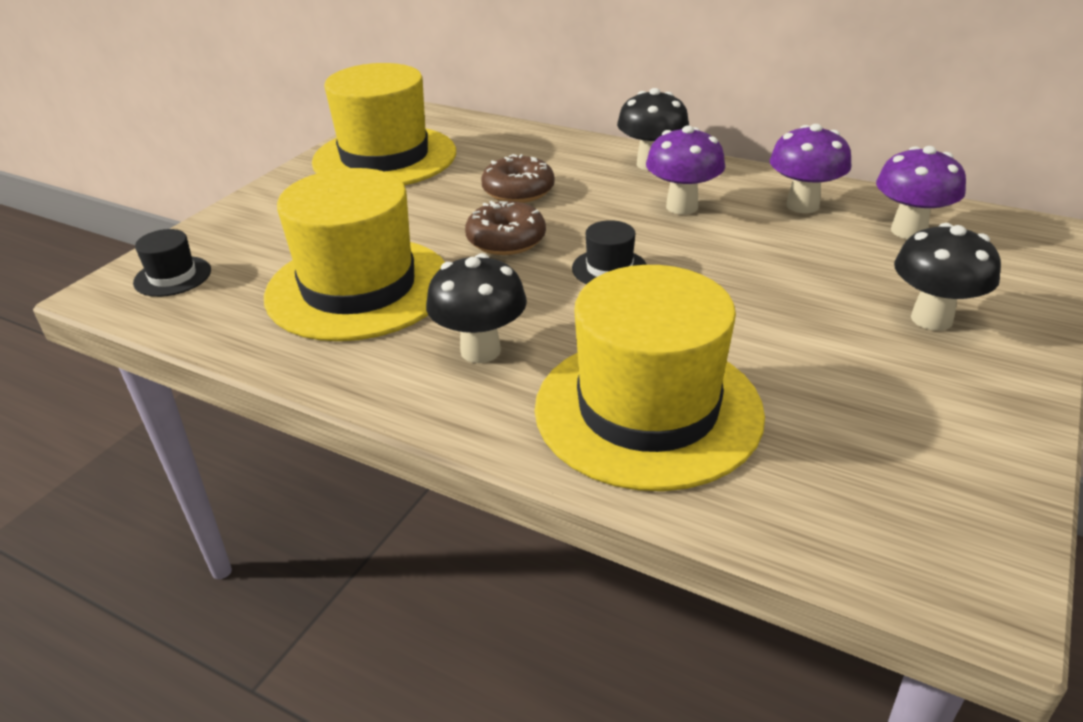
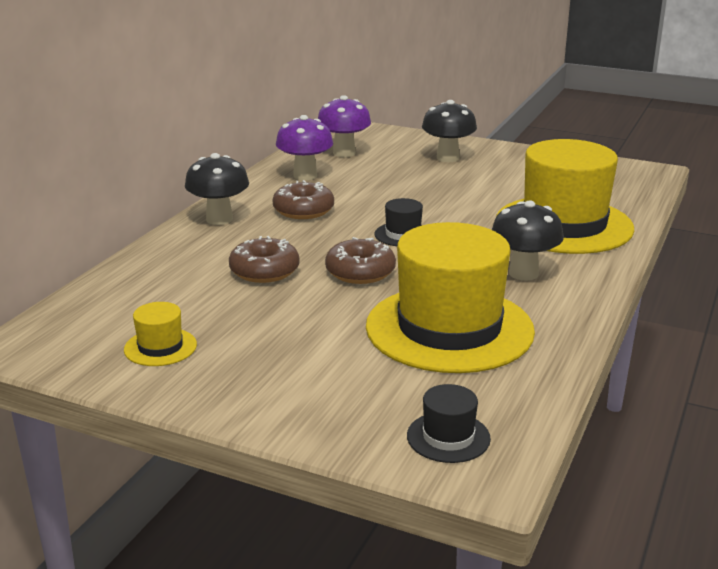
camera: 95 degrees left, 10 degrees down
yellow hat [312,63,456,185] -> yellow hat [124,302,197,366], size x0.42
purple mushroom [646,126,725,215] -> brown donut [273,180,334,219]

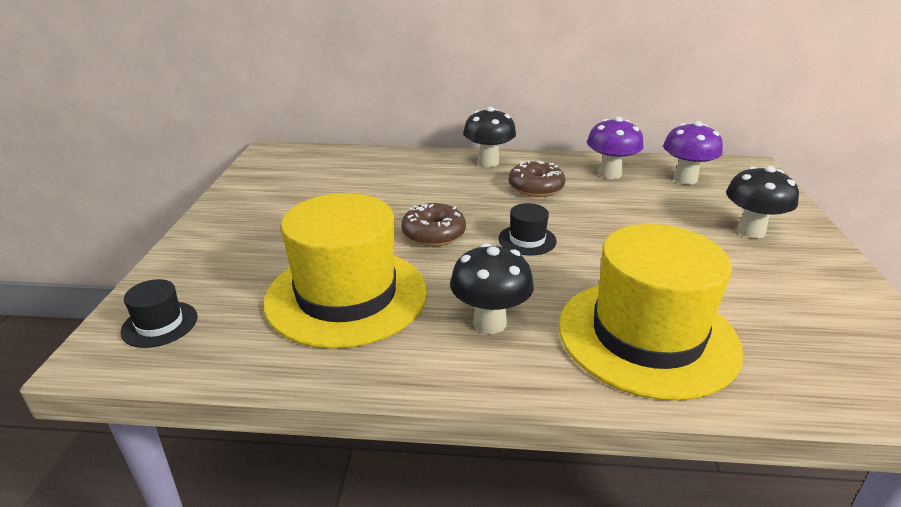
camera: 70 degrees right, 5 degrees up
yellow hat [124,302,197,366] -> none
brown donut [229,236,300,283] -> none

